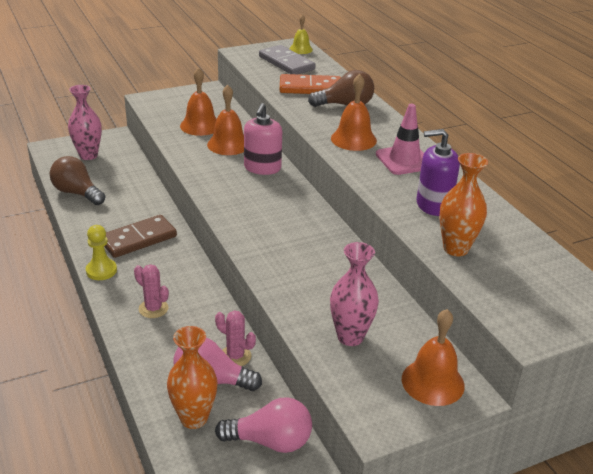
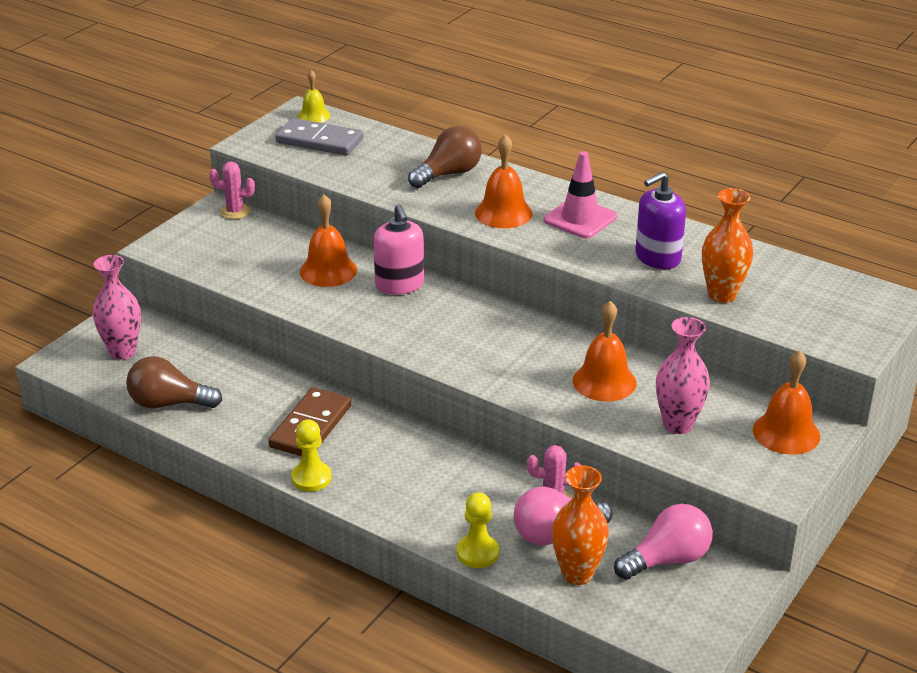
camera: 30 degrees left, 0 degrees up
pink cactus [134,264,169,318] -> pink cactus moved to [209,161,255,219]
orange bell [180,67,217,136] -> orange bell moved to [573,301,636,402]
orange domino [280,74,341,94] -> none
none -> yellow pawn [457,492,499,568]

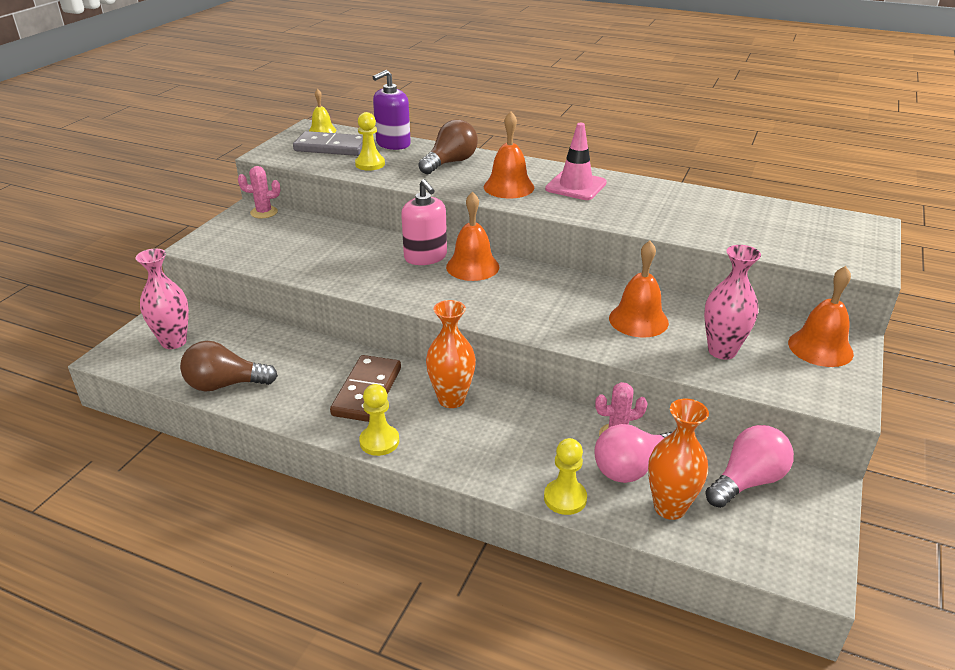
camera: 10 degrees left, 0 degrees up
orange bell [300,195,357,287] -> orange bell moved to [446,192,499,281]
purple soap dispenser [635,172,686,269] -> purple soap dispenser moved to [373,70,411,150]
orange vase [702,188,753,303] -> orange vase moved to [426,300,476,408]
none -> yellow pawn [355,112,385,171]

